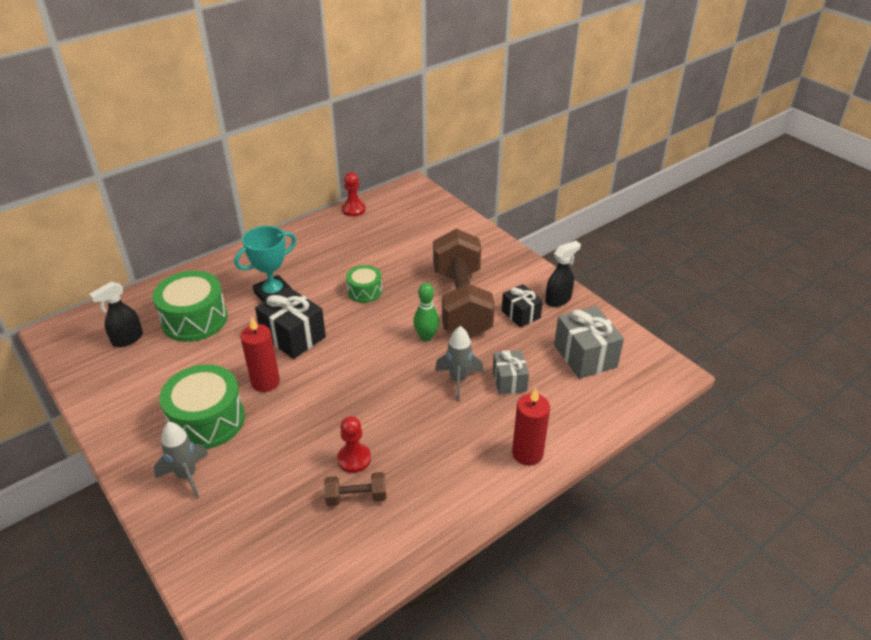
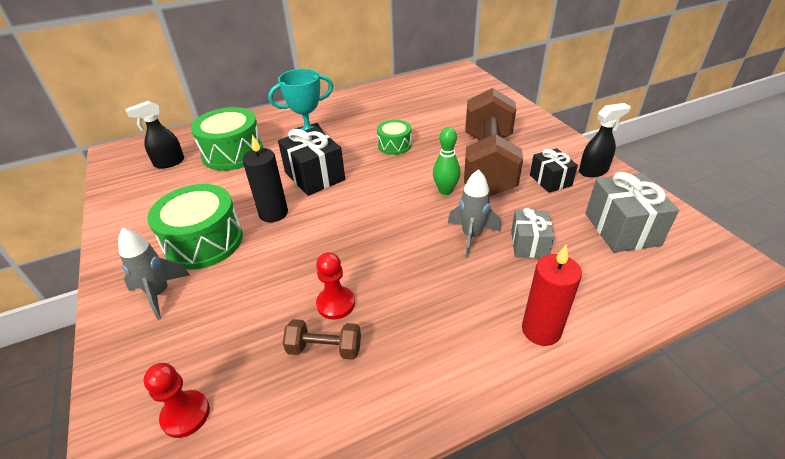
camera: 15 degrees right, 0 degrees up
red candle [240,317,280,392] -> black candle [242,135,288,222]
red pawn [342,172,366,217] -> red pawn moved to [144,363,210,438]

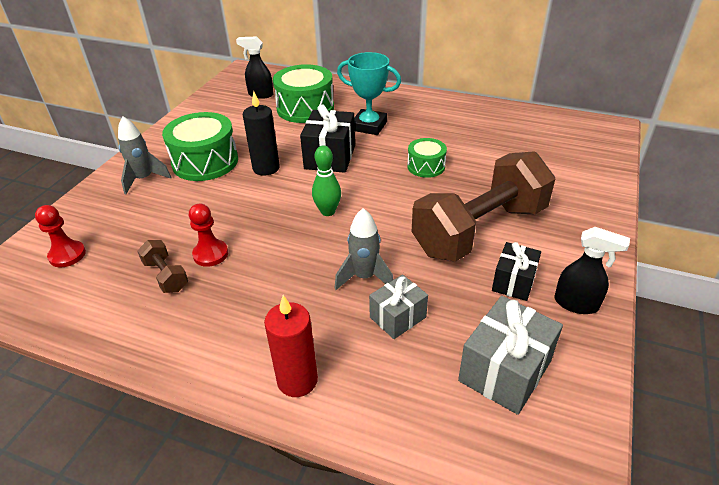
camera: 45 degrees right, 0 degrees up
green bowling pin [433,127,460,195] -> green bowling pin moved to [312,145,341,216]

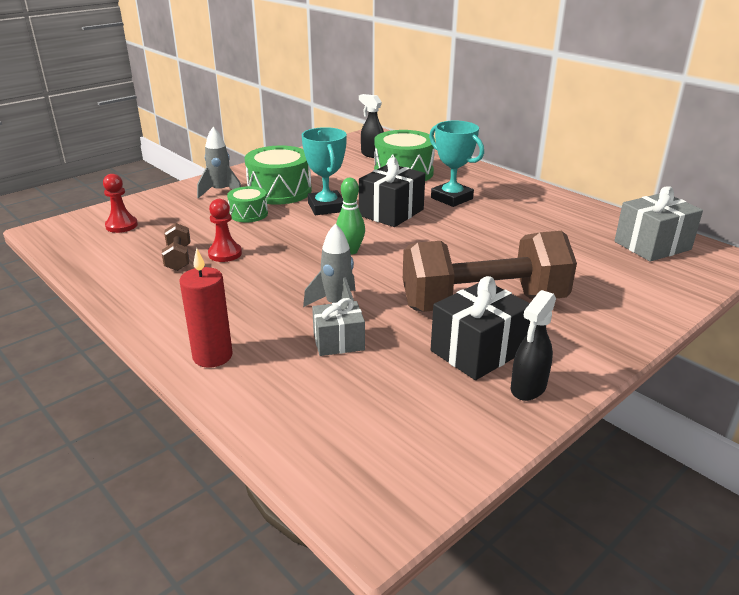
camera: 25 degrees right, 10 degrees down
black candle [243,91,280,176] -> turquoise trophy [302,127,347,215]
green drum [407,138,447,178] -> green drum moved to [227,186,268,222]
grey gift [458,296,563,415] -> grey gift moved to [614,186,703,262]
black gift [492,242,541,301] -> black gift [431,276,530,380], size x1.59
black spray bottle [555,227,630,314] -> black spray bottle turned 75 degrees clockwise [511,290,556,401]

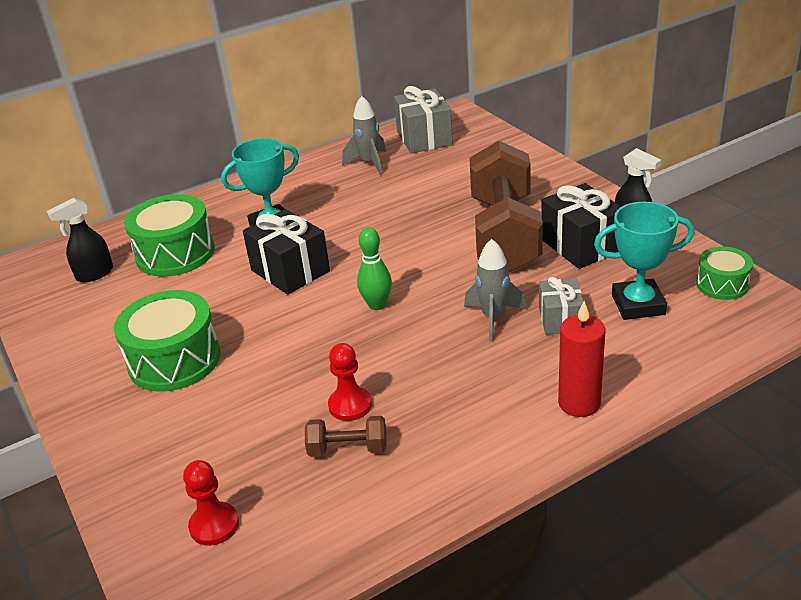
camera: 75 degrees left, 5 degrees up
grey rocket [197,127,241,198] -> grey rocket moved to [342,96,386,175]
green drum [227,186,268,222] -> green drum moved to [696,247,753,300]
turquoise trophy [302,127,347,215] -> turquoise trophy moved to [594,202,695,320]

